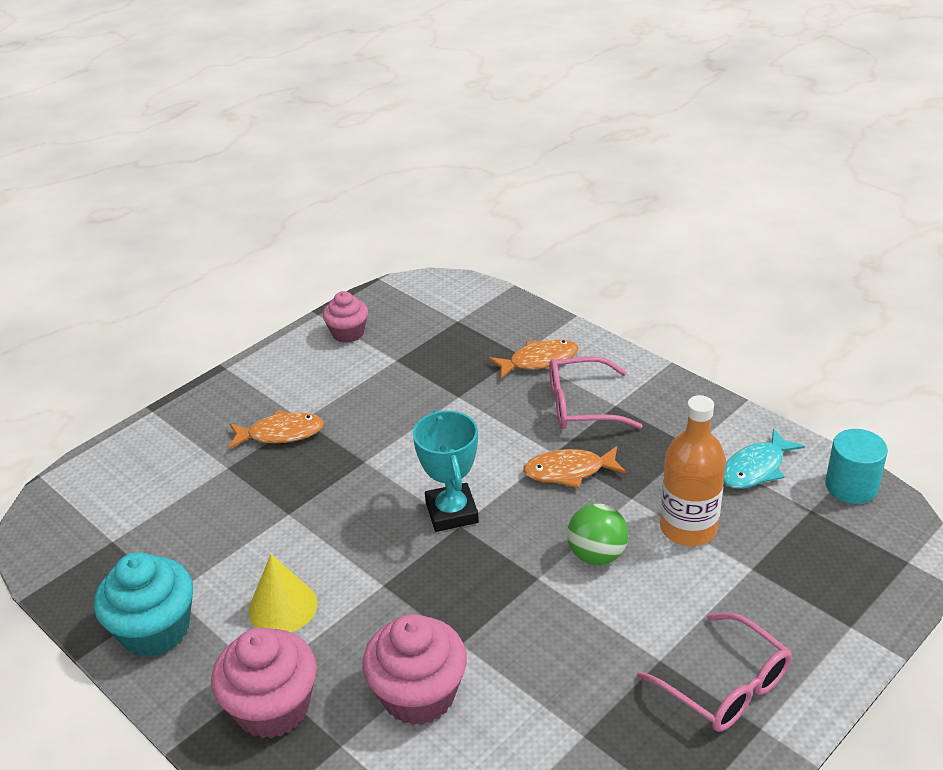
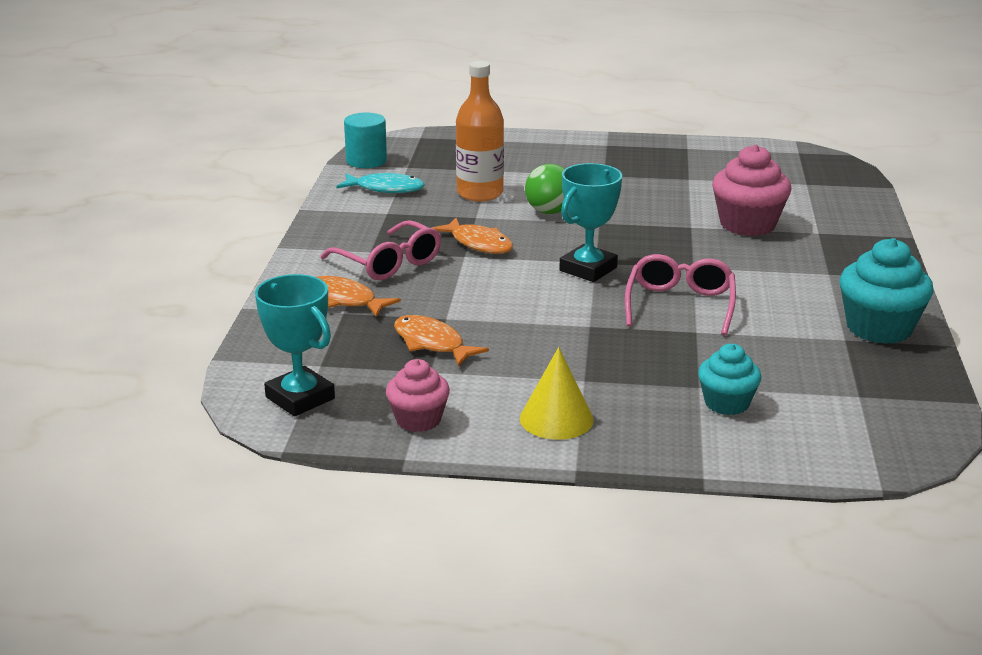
camera: 130 degrees left, 10 degrees down
pink cupcake [211,627,317,739] -> none
orange fish [229,410,324,449] -> orange fish moved to [394,315,489,367]
yellow cone [249,554,317,632] -> yellow cone moved to [520,347,594,440]
pink glasses [637,612,792,732] -> pink glasses moved to [625,254,736,335]
none -> turquoise trophy [255,274,335,416]
none -> turquoise cupcake [698,344,762,415]

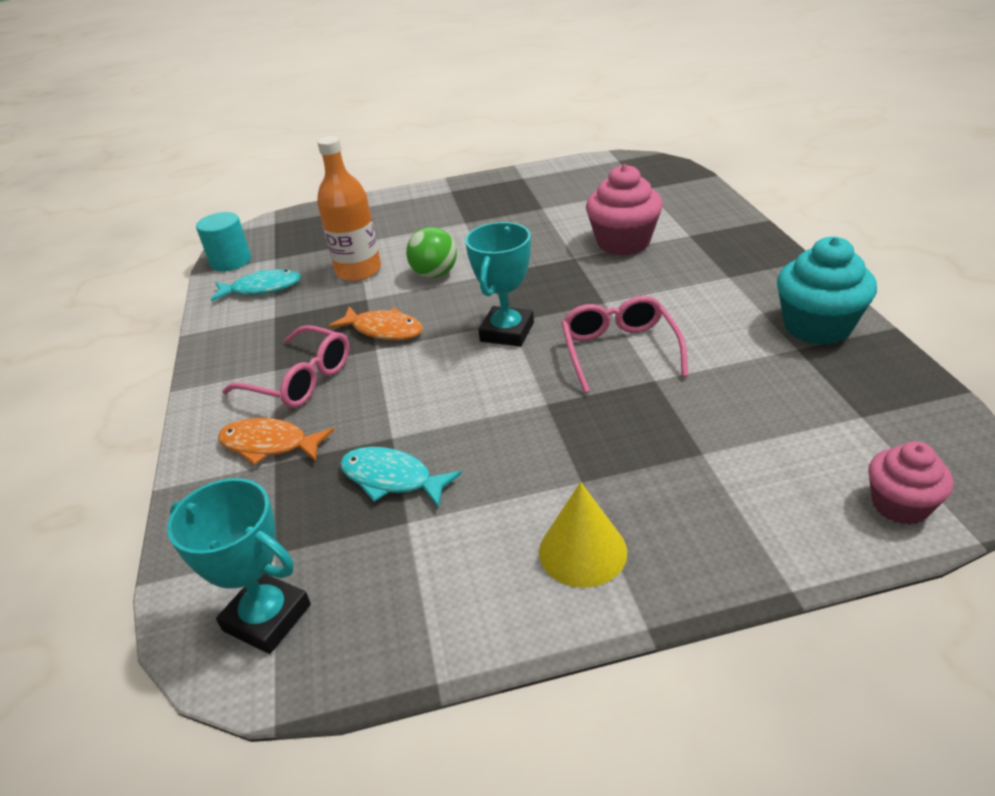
camera: 15 degrees left, 10 degrees up
pink cupcake [386,359,450,432] -> pink cupcake moved to [868,441,953,525]
orange fish [394,315,489,367] -> turquoise fish [340,447,462,508]
turquoise cupcake [698,344,762,415] -> none

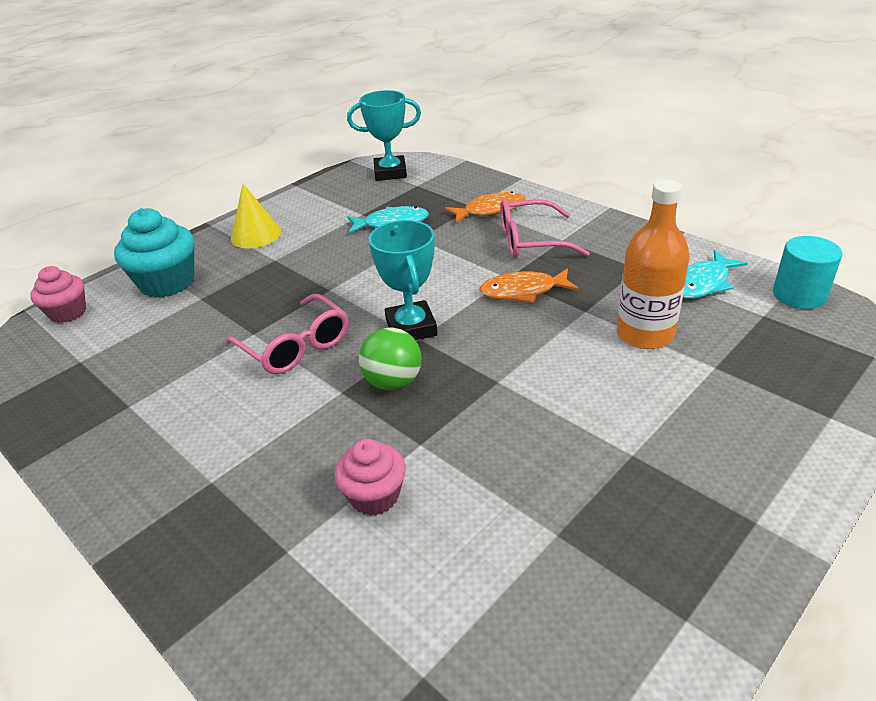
camera: 145 degrees right, 0 degrees up
green ball [406,227,457,278] -> green ball moved to [359,327,422,390]
pink cupcake [586,164,663,255] -> pink cupcake [334,439,406,515], size x0.63
turquoise cupcake [777,236,877,345] -> turquoise cupcake moved to [114,208,194,298]

